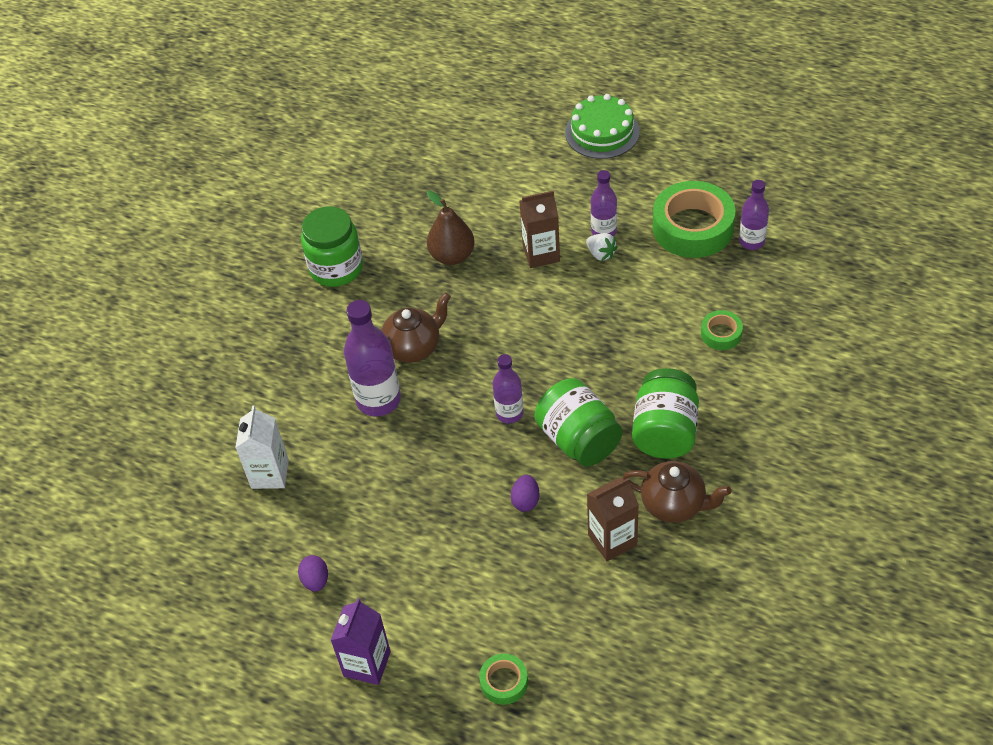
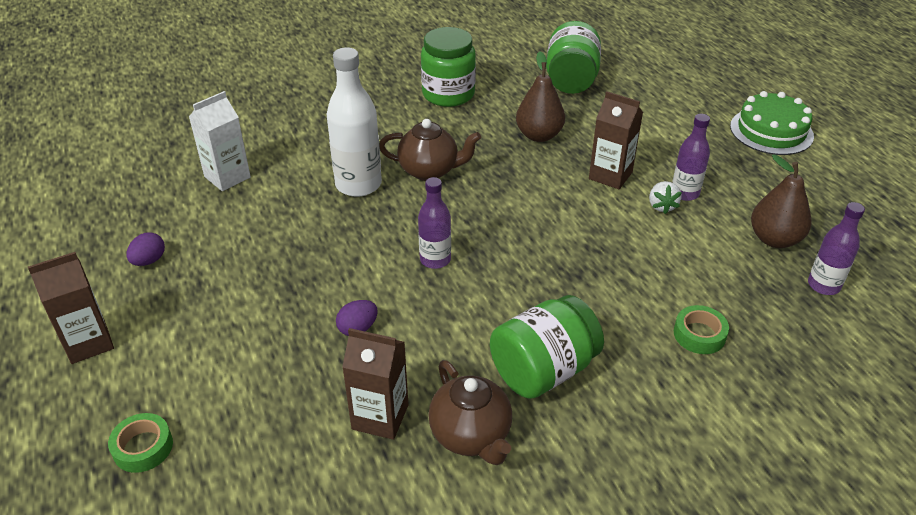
camera: 40 degrees right, 10 degrees down
purple carton [330,598,391,685] -> brown carton [28,252,114,364]
purple bottle [344,300,401,417] -> white bottle [327,47,382,197]
green jar [534,378,623,467] -> green jar moved to [547,21,601,94]
green tape [653,181,735,258] -> brown pear [751,155,812,248]

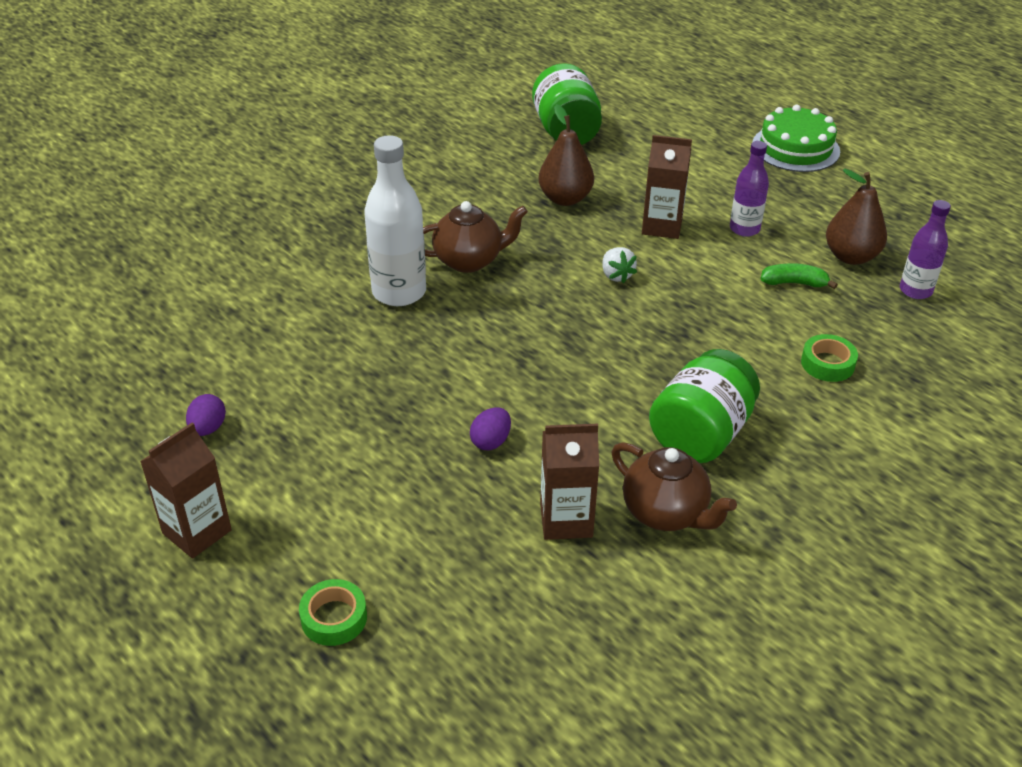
camera: 20 degrees left, 0 degrees up
white carton [189,91,251,191] -> none
purple bottle [418,177,451,269] -> none
green jar [421,27,476,107] -> none
white strawberry [649,181,682,214] -> white strawberry moved to [602,247,637,283]
none -> green banana [761,263,838,289]

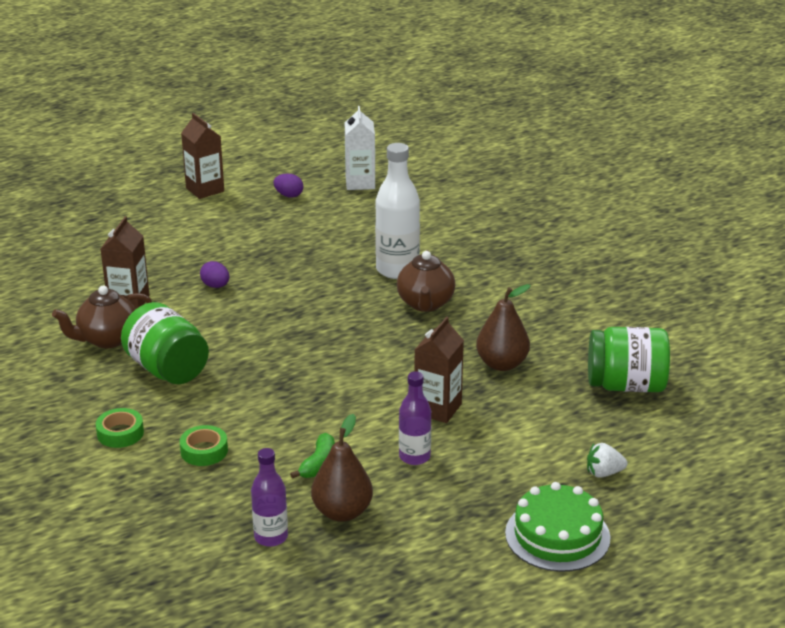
camera: 105 degrees right, 10 degrees down
green tape [299,579,367,646] -> green tape moved to [96,408,144,448]
white strawberry [602,247,637,283] -> white strawberry moved to [587,443,628,478]
none -> white carton [345,106,375,190]

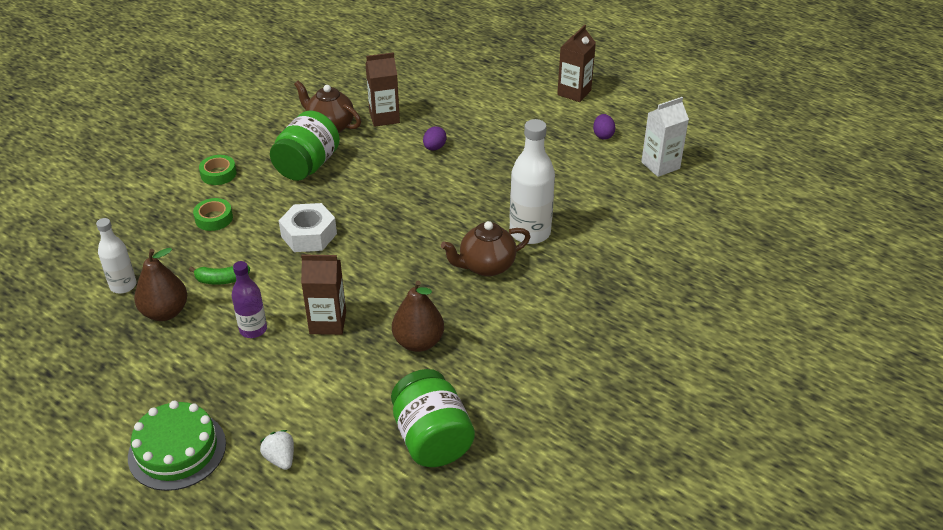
camera: 65 degrees right, 10 degrees up
purple bottle [251,448,288,547] -> white bottle [96,218,137,294]
none -> white nut [279,203,337,252]

